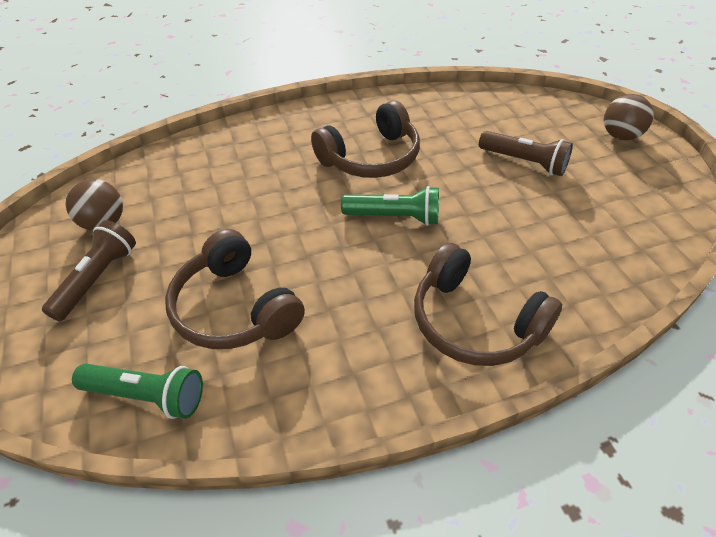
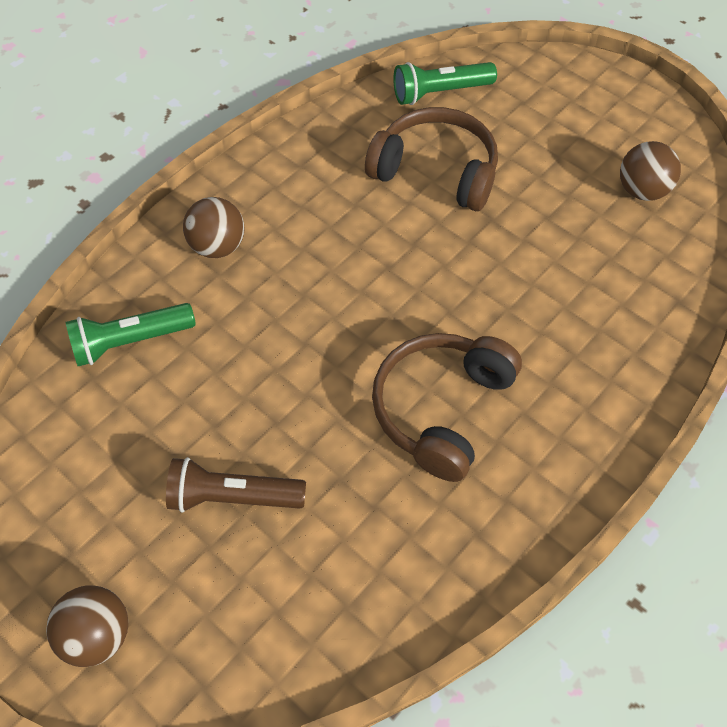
camera: 150 degrees right, 10 degrees up
brown flashlight [42,220,136,321] -> none
green flashlight [341,186,439,226] -> green flashlight moved to [66,303,196,366]
brown headphones [414,243,562,366] -> brown ball [183,197,245,258]

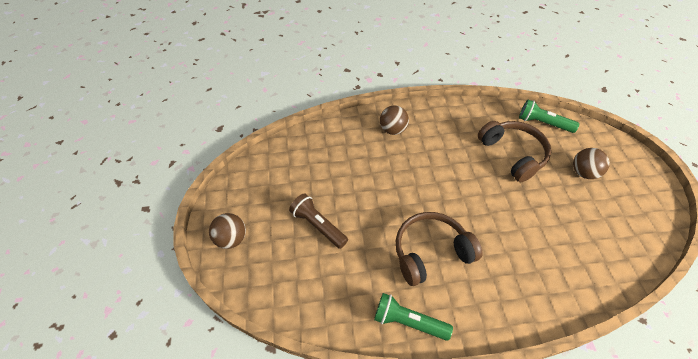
camera: 40 degrees right, 5 degrees down
green flashlight [66,303,196,366] -> green flashlight moved to [374,293,453,341]
brown ball [620,141,681,201] -> brown ball moved to [573,148,610,179]

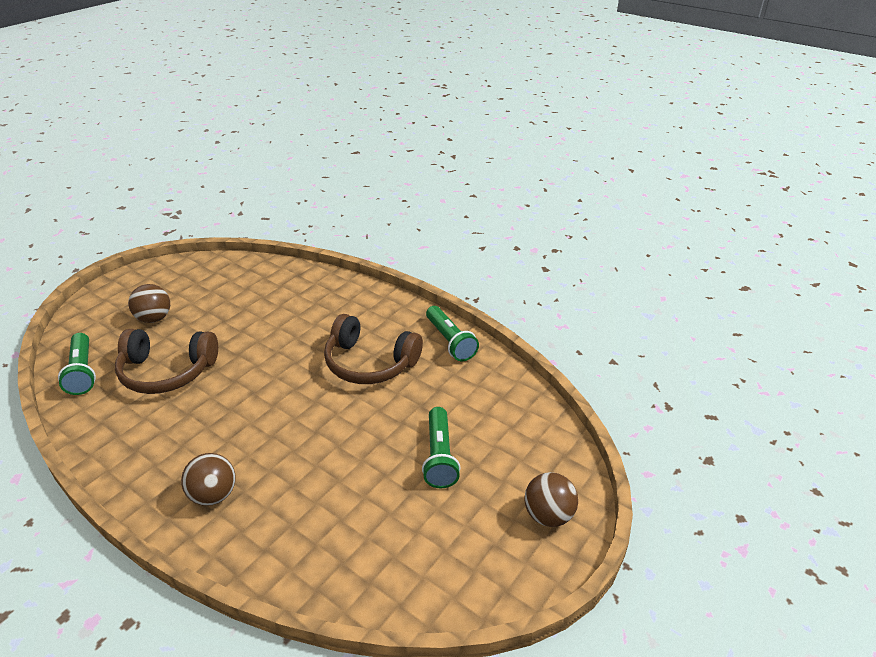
camera: 135 degrees left, 15 degrees down
brown flashlight [289,193,348,249] -> green flashlight [422,407,460,488]
brown headphones [478,121,551,182] -> brown headphones turned 105 degrees counterclockwise [115,329,218,394]

